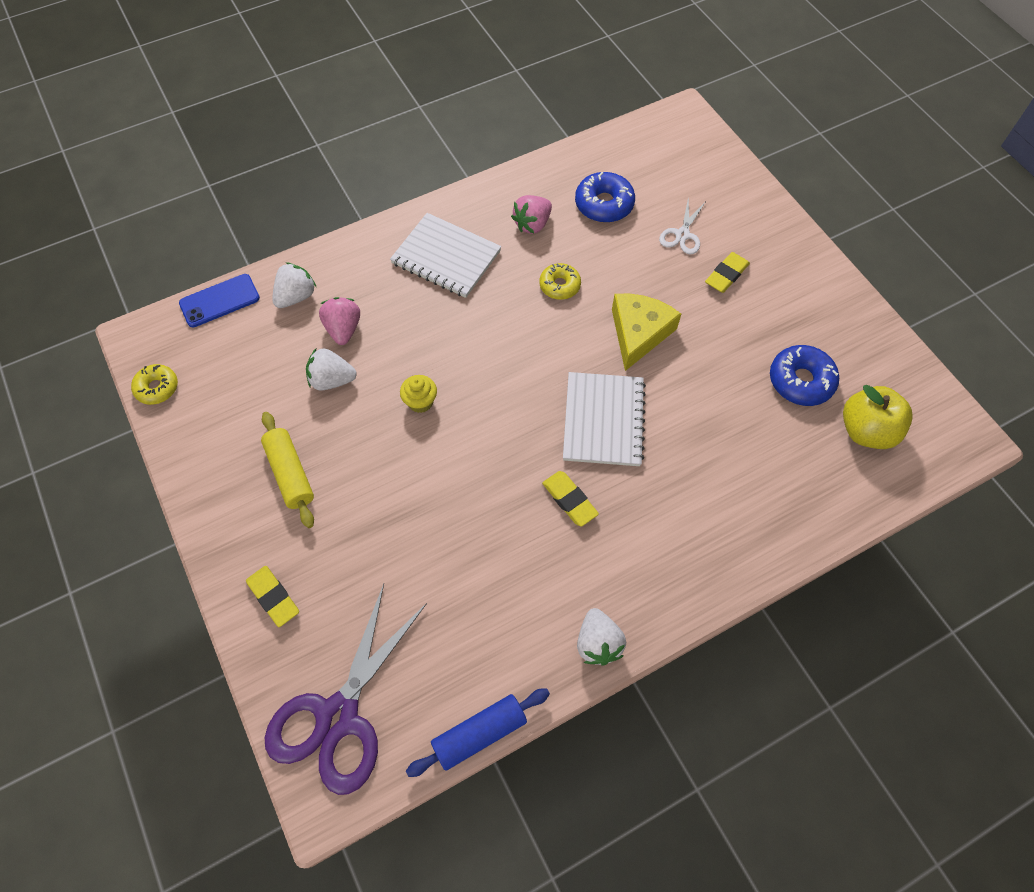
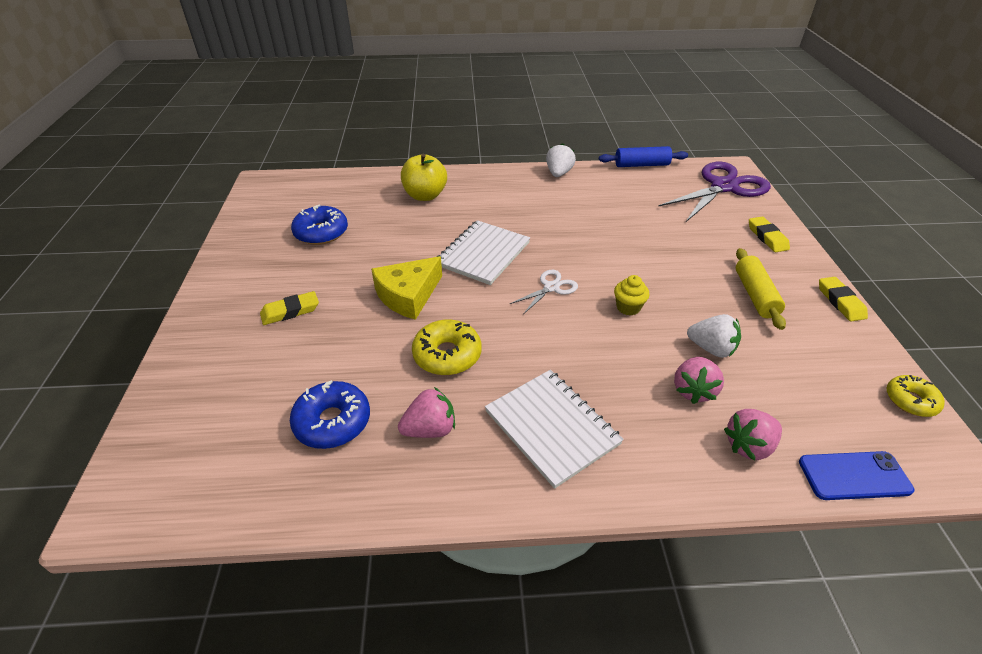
camera: 155 degrees left, 20 degrees down
white strawberry [272,262,316,308] -> pink strawberry [724,409,782,461]
yellow donut [540,263,581,300] -> yellow donut [412,320,481,375], size x1.51
yellow eraser [542,471,599,526] -> yellow eraser moved to [819,277,868,321]
white scissors [659,196,706,254] -> white scissors moved to [510,270,578,314]
yellow apple [843,385,913,449] -> yellow apple moved to [401,154,447,201]

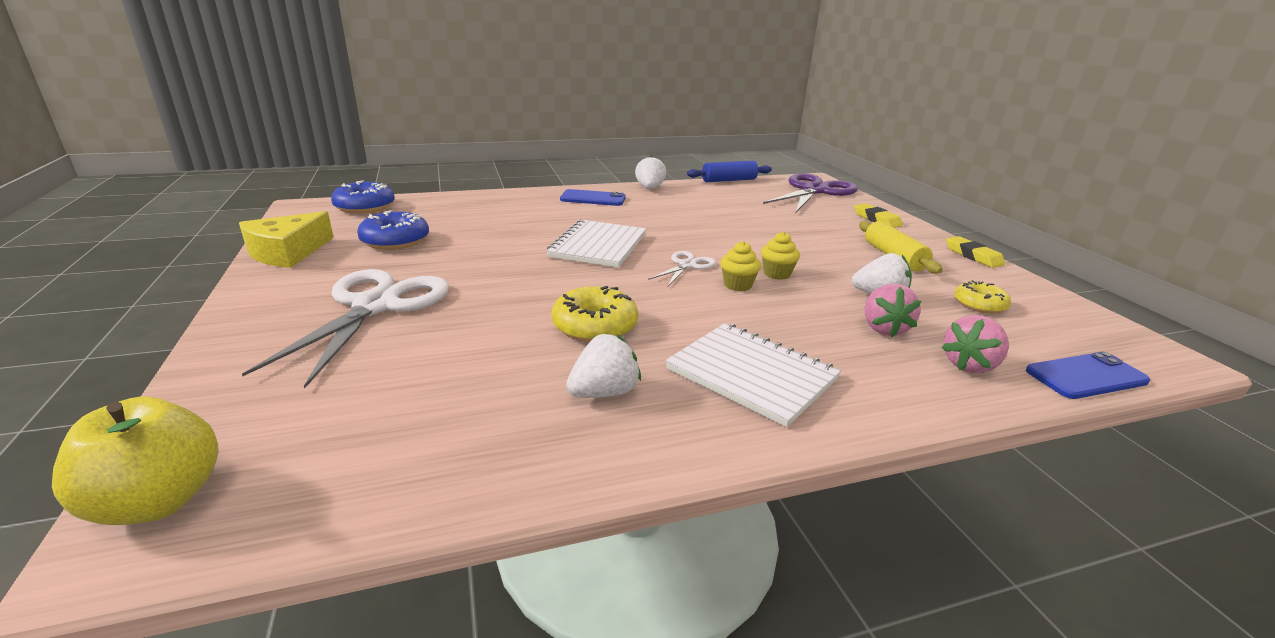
camera: 15 degrees left, 15 degrees down
yellow eraser [260,291,319,325] -> white scissors [242,269,449,389]
blue donut [290,380,370,449] -> blue donut moved to [331,181,395,214]
yellow cheese [371,256,442,320] -> yellow cheese moved to [239,211,334,268]
pink strawberry [398,387,455,438] -> white strawberry [566,334,641,398]
yellow apple [401,154,447,201] -> yellow apple moved to [52,397,218,525]
yellow donut [887,375,945,417] -> yellow donut moved to [954,280,1011,314]
none -> blue phone [560,189,626,206]
none -> yellow cupcake [720,241,761,291]

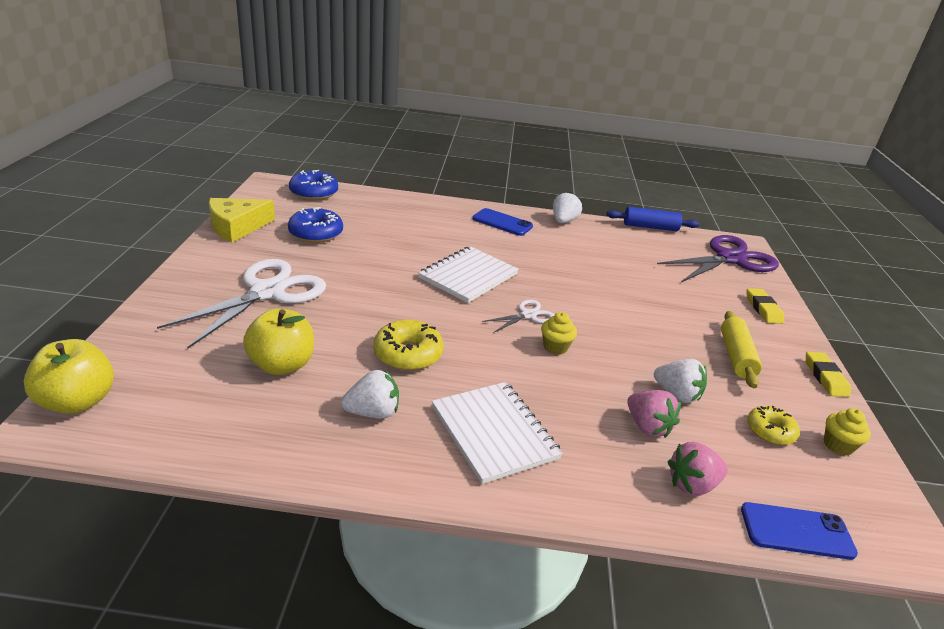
camera: 20 degrees right, 5 degrees up
yellow cupcake [761,232,800,280] -> yellow cupcake moved to [824,408,871,456]
pink strawberry [865,283,921,337] -> pink strawberry turned 60 degrees counterclockwise [627,390,681,438]
none -> yellow apple [243,308,314,375]

